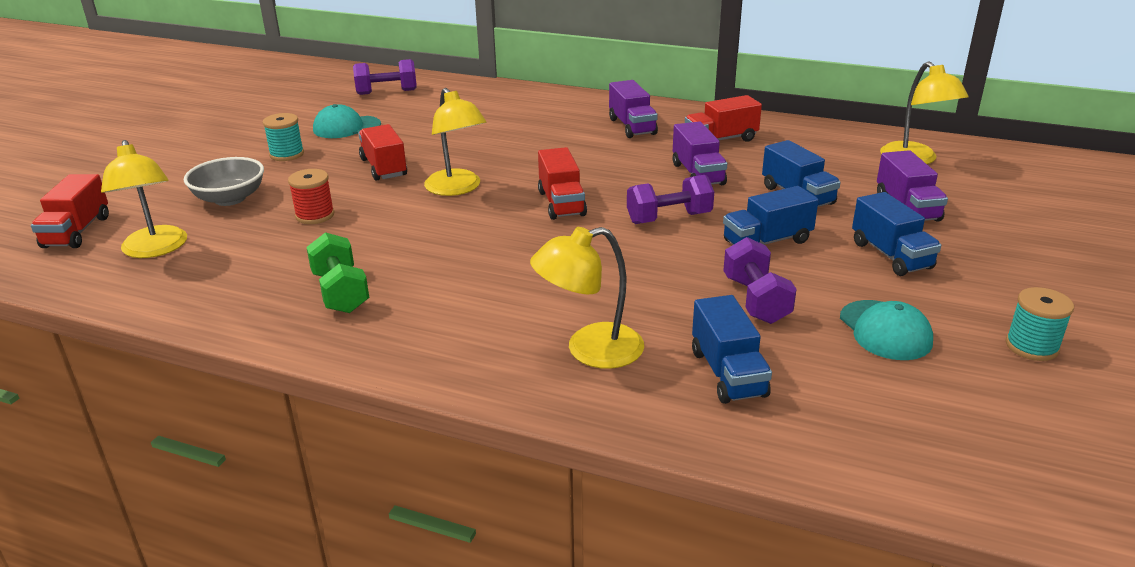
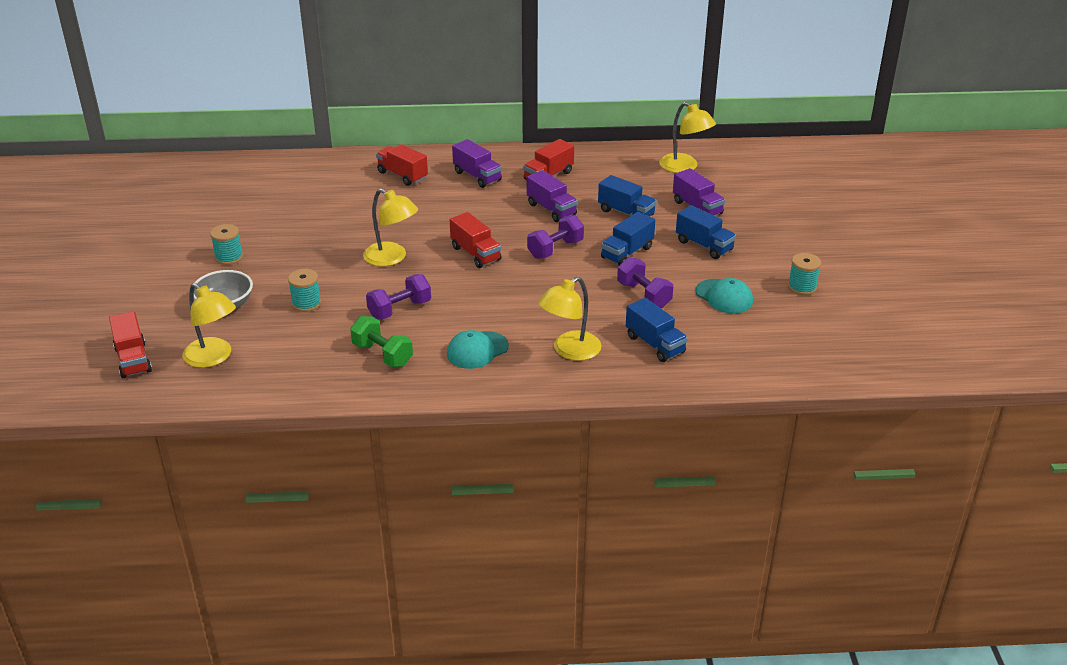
camera: 25 degrees left, 5 degrees up
red spool [288,169,335,224] -> turquoise spool [288,269,321,312]
turquoise cap [313,104,381,138] -> turquoise cap moved to [447,330,509,369]
purple dumbbell [353,59,417,95] -> purple dumbbell moved to [366,274,431,320]
red truck [358,124,407,181] -> red truck moved to [376,144,428,186]

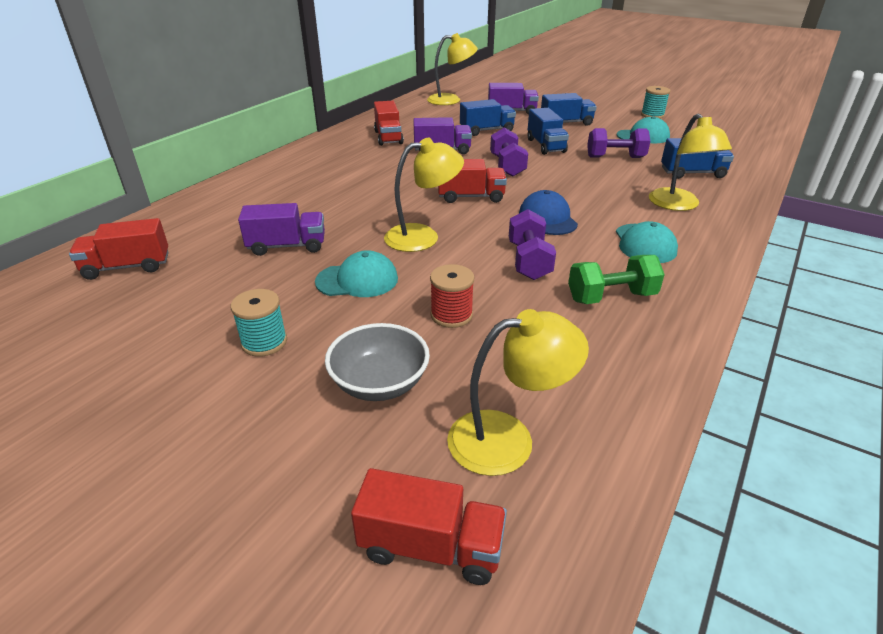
camera: 55 degrees left, 0 degrees up
turquoise spool [288,269,321,312] -> red spool [430,264,474,328]
red truck [376,144,428,186] -> red truck moved to [69,218,169,280]
purple truck [452,139,502,188] -> purple truck moved to [238,203,325,256]
none -> turquoise cap [315,250,398,297]
none -> blue cap [519,190,578,235]

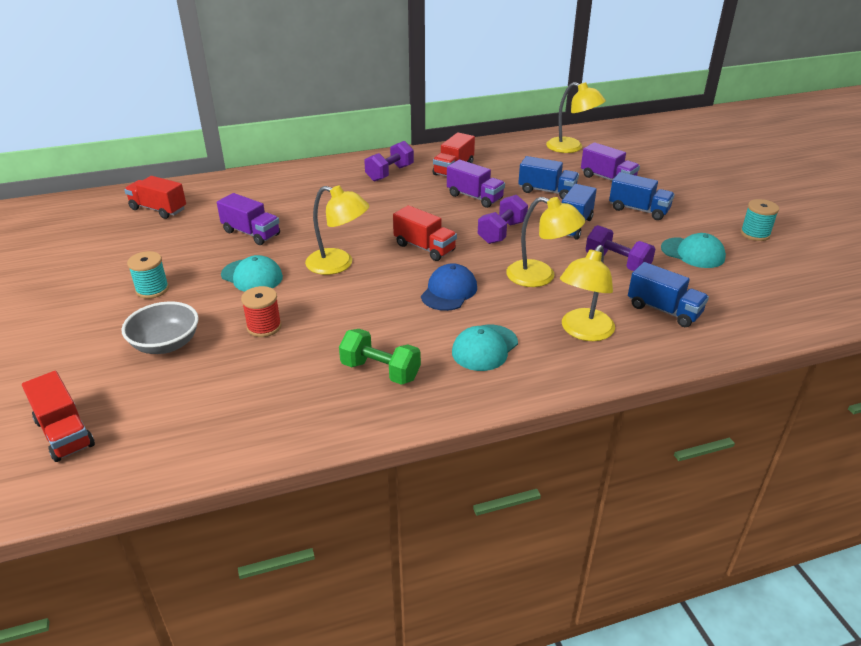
camera: 40 degrees right, 0 degrees up
yellow lamp [447,309,589,476] -> yellow lamp moved to [506,197,585,287]
purple dumbbell [509,209,556,280] -> purple dumbbell moved to [364,141,414,181]

